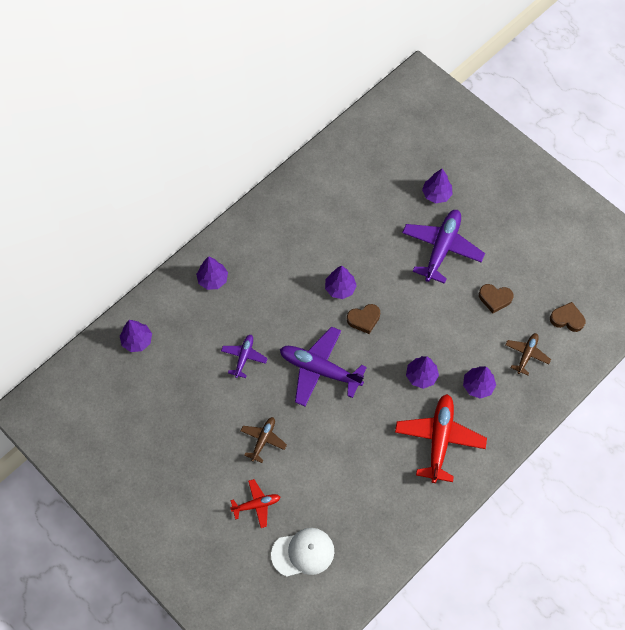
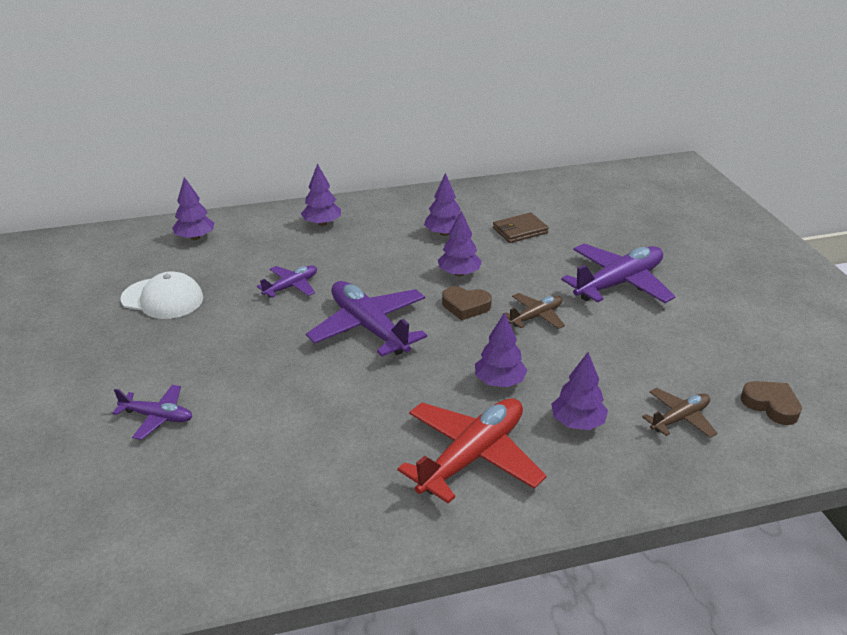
camera: 30 degrees right, 30 degrees down
red plane [230,479,280,528] -> purple plane [112,385,192,440]
brown plane [240,417,287,463] -> brown plane moved to [503,293,565,329]
white cap [271,528,334,577] -> white cap moved to [120,271,203,319]
purple tree [422,169,453,203] -> purple tree moved to [424,173,461,236]
brown heart [479,284,514,313] -> none
none -> brown wallet [493,213,549,243]

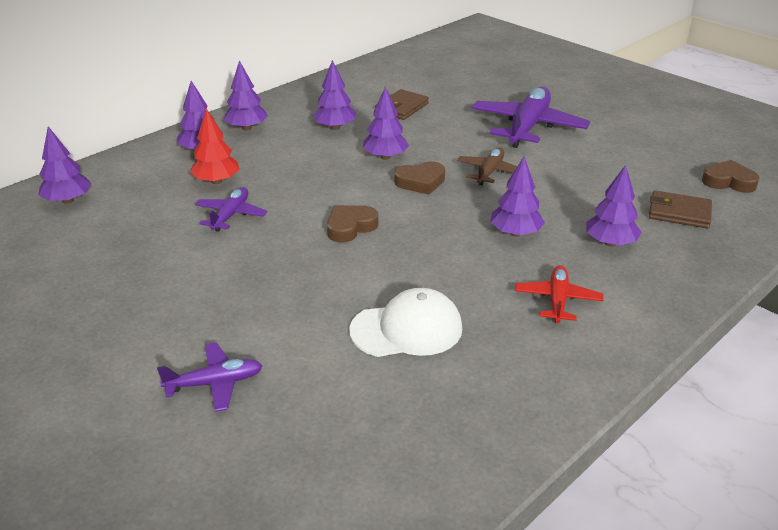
camera: 30 degrees left, 0 degrees up
white cap [120,271,203,319] -> white cap moved to [349,288,462,357]
purple plane [306,281,427,357] -> brown heart [327,205,378,243]
red plane [397,398,547,504] -> red plane [515,265,603,323], size x0.54
brown plane [642,388,718,438] -> brown wallet [649,190,712,229]
none -> red tree [190,108,240,184]
none -> purple tree [224,60,268,130]

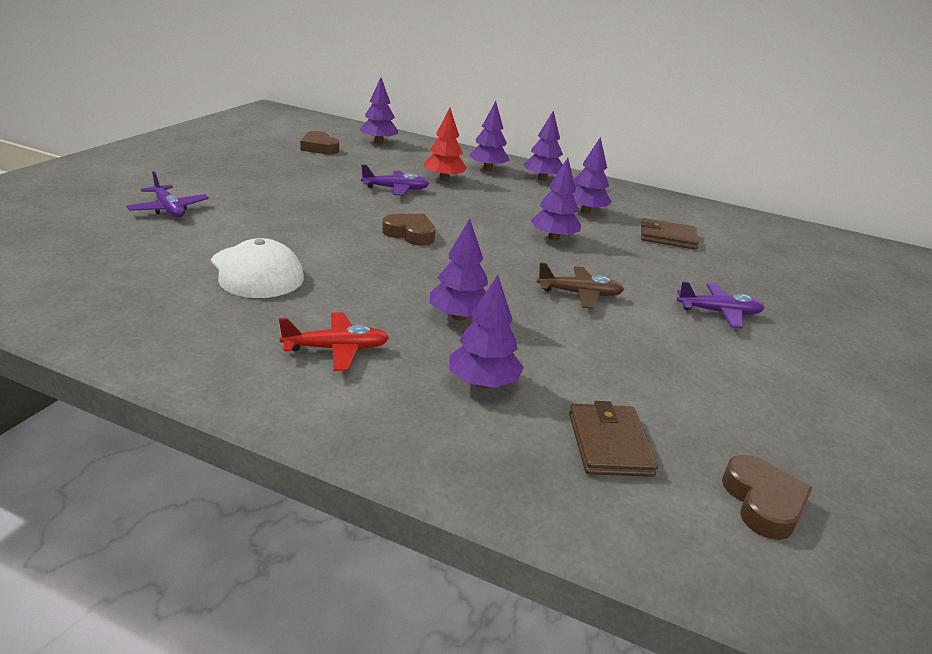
camera: 65 degrees right, 5 degrees down
brown heart [394,161,445,195] -> brown heart moved to [300,131,339,154]
purple plane [472,87,590,148] -> purple plane [677,281,765,328], size x0.54

